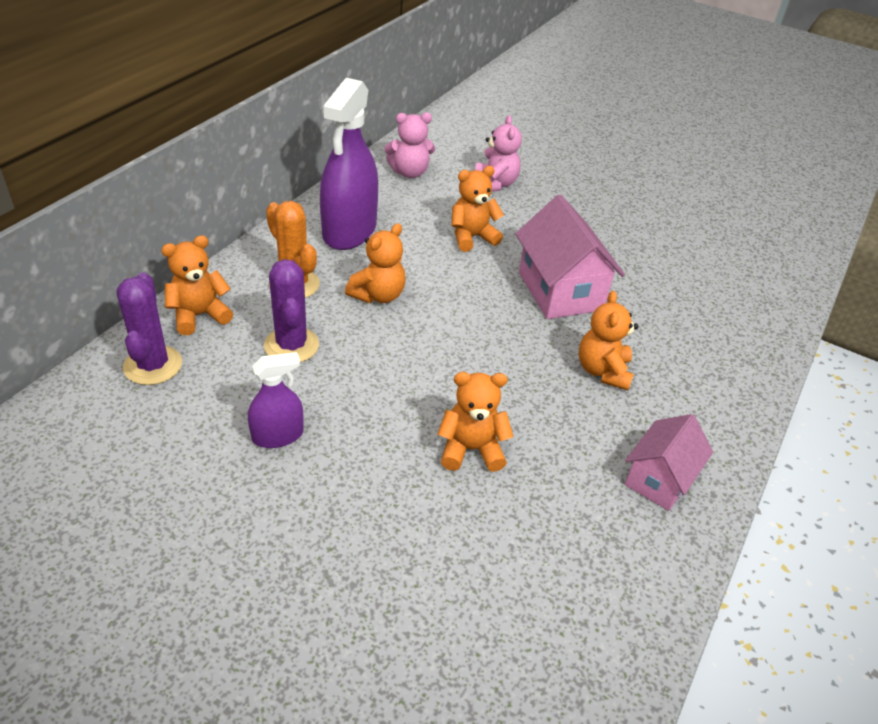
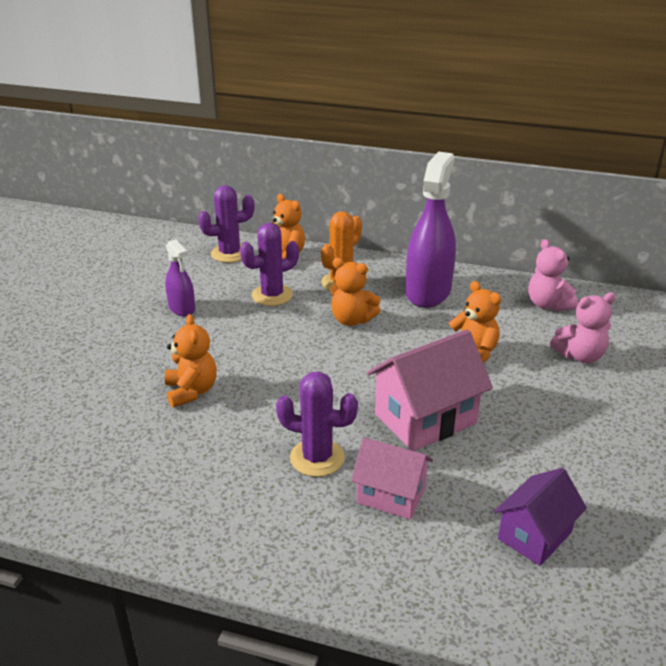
camera: 80 degrees right, 10 degrees down
purple spray bottle [320,78,378,250] -> purple spray bottle turned 105 degrees clockwise [406,152,456,308]
orange teddy bear [579,291,638,390] -> purple cactus [276,371,358,477]
pink house [625,414,713,511] -> pink house moved to [351,437,433,520]
none -> purple house [494,468,587,566]

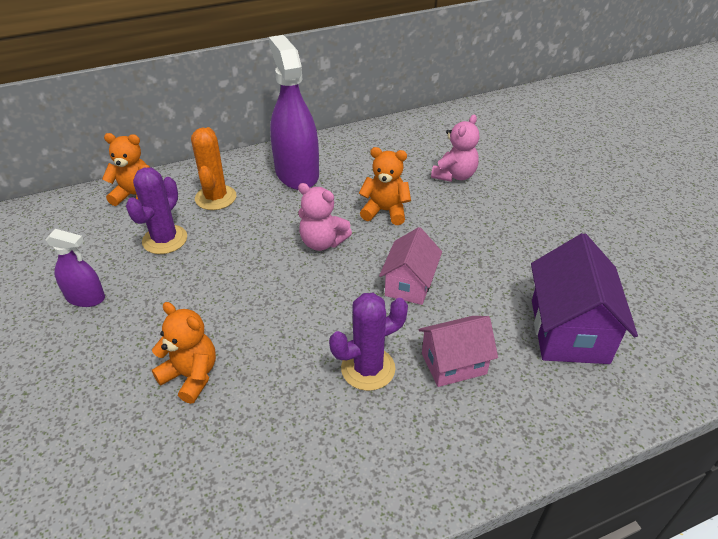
camera: 40 degrees left, 10 degrees up
purple cactus [198,185,254,263] -> none
orange teddy bear [330,258,381,326] -> none
pink house [367,329,493,451] -> pink house [379,227,442,305], size x0.64
purple house [494,468,587,566] -> purple house [531,233,638,364], size x1.57
pink teddy bear [528,239,578,311] -> pink teddy bear moved to [298,183,352,251]

